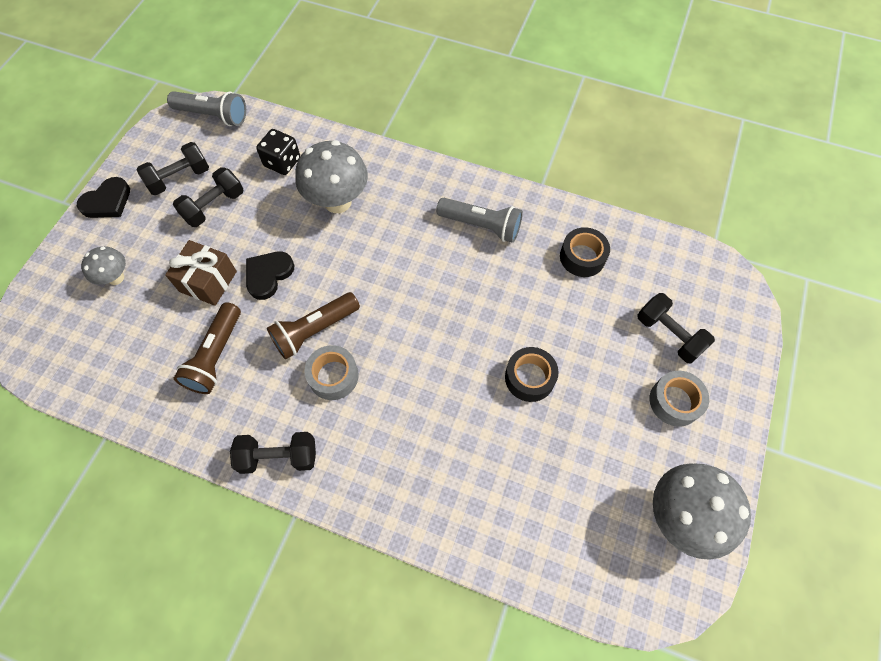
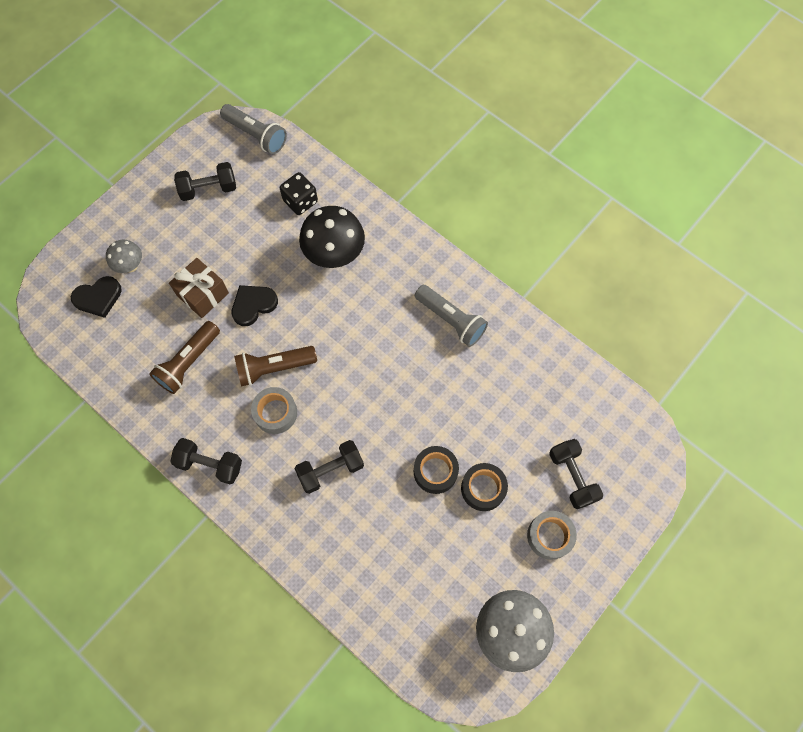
camera: 20 degrees right, 5 degrees up
black heart [77,177,130,218] -> black heart moved to [71,276,122,318]
black dumbbell [173,167,244,227] -> black dumbbell moved to [295,440,364,494]
grey mushroom [295,140,368,213] -> black mushroom [299,206,365,268]
black tape [560,227,610,277] -> black tape moved to [461,463,508,511]

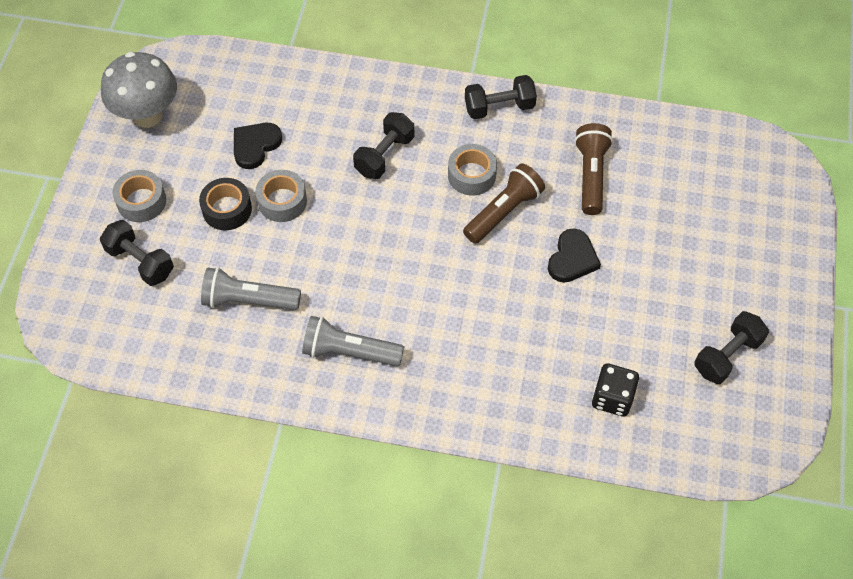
camera: 150 degrees right, 10 degrees down
black heart [71,276,122,318] -> black heart moved to [234,123,282,169]
grey mushroom [106,239,142,273] -> none
brown gift [169,258,229,318] -> none
grey flashlight [220,104,287,154] -> grey flashlight moved to [201,267,301,310]
black mushroom [299,206,365,268] -> none
black tape [414,446,459,494] -> grey tape [256,170,307,222]

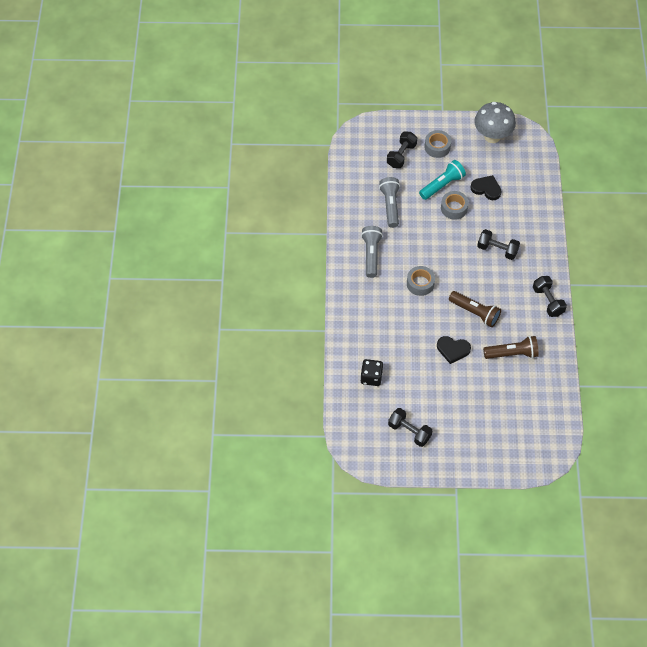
camera: 80 degrees right, 0 degrees up
black tape [199,178,252,230] -> turquoise flashlight [419,160,466,200]
grey tape [448,144,497,196] -> grey tape moved to [407,266,435,296]

